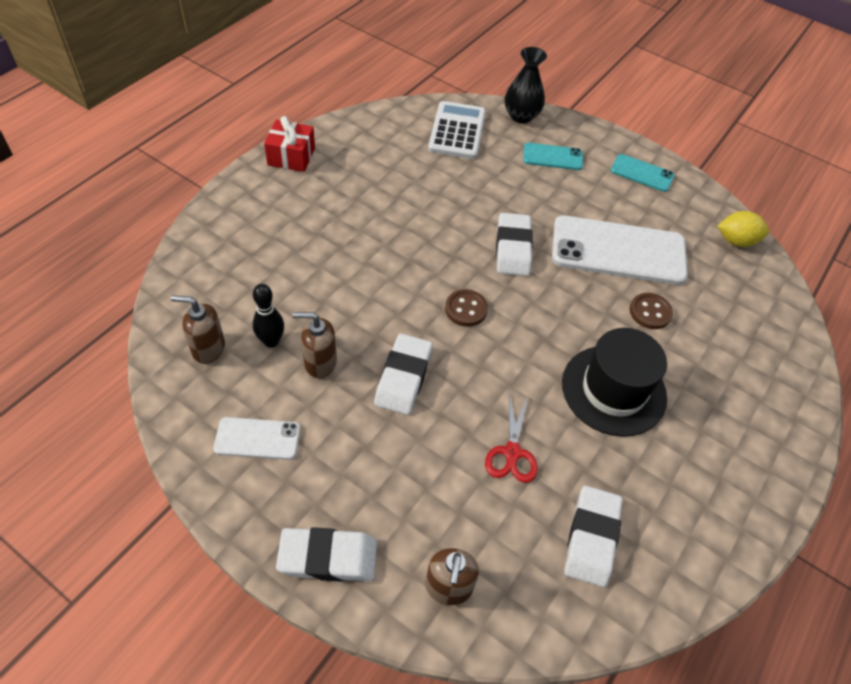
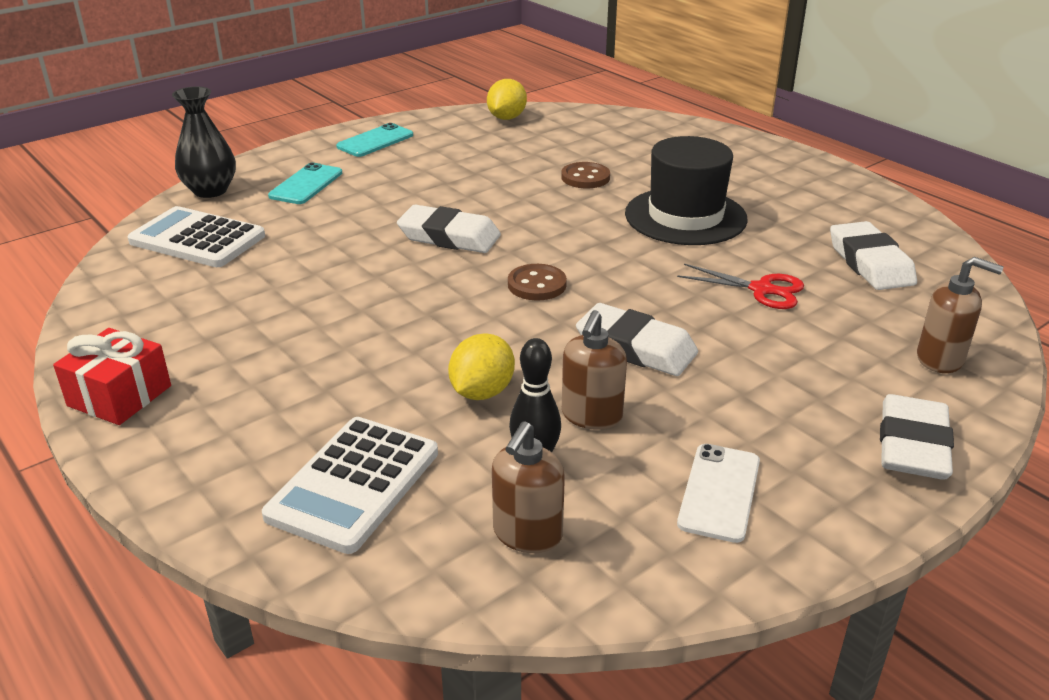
camera: 70 degrees left, 20 degrees down
white phone [552,215,688,285] -> none
white eraser [564,486,623,587] -> white eraser turned 45 degrees clockwise [830,221,917,290]
none -> white calculator [262,417,438,554]
none -> yellow lemon [448,333,515,400]

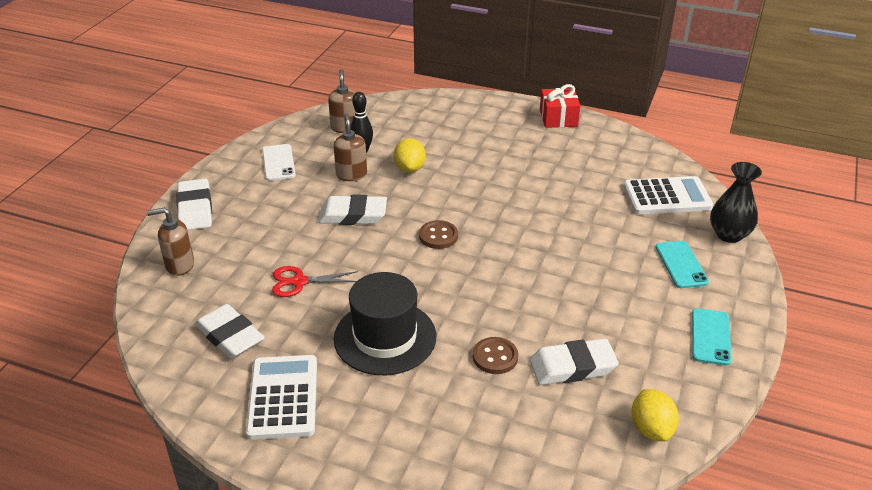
camera: 150 degrees right, 5 degrees up
white calculator [262,417,438,554] -> white calculator moved to [246,355,317,440]
white eraser [397,205,501,253] -> white eraser moved to [530,339,619,385]

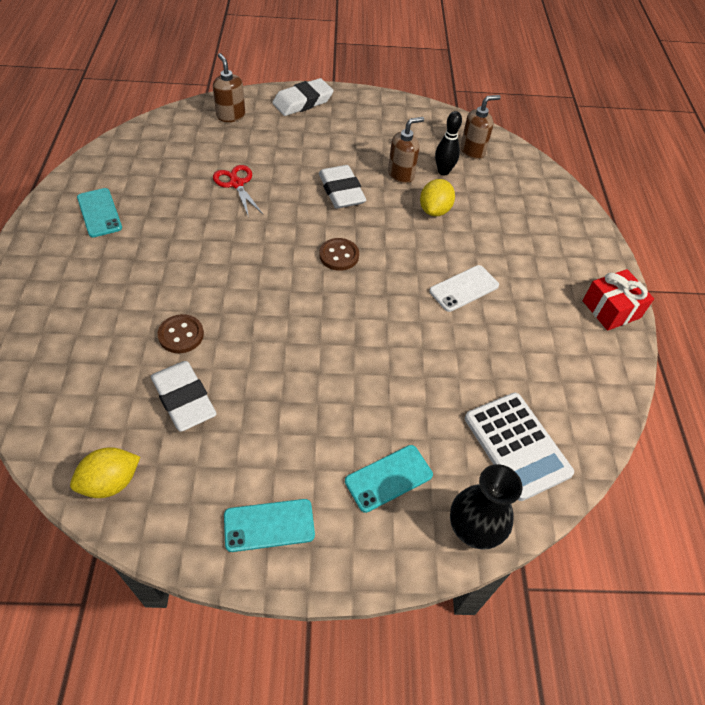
camera: 65 degrees right, 15 degrees up
white eraser [195,304,265,359] -> none
white calculator [246,355,317,440] -> turquoise phone [77,188,122,237]
white phone [262,144,296,181] -> white phone moved to [429,265,499,312]
black hat [334,272,436,375] -> none
yellow lemon [394,138,426,173] -> yellow lemon turned 45 degrees counterclockwise [420,179,455,216]

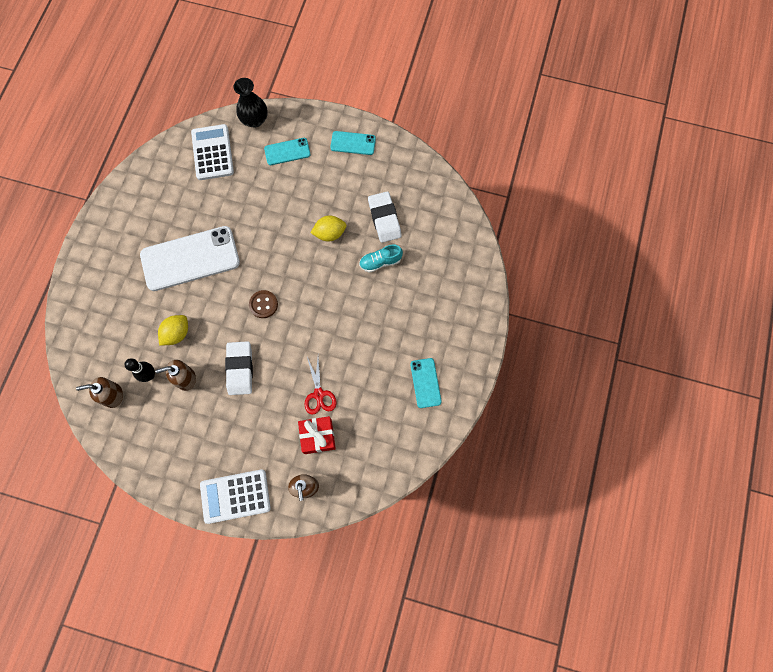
camera: 160 degrees left, 20 degrees up
yellow lemon [70,447,140,498] -> yellow lemon moved to [311,216,347,241]
brown button [158,314,204,353] -> turquoise shoe [359,245,403,273]
white eraser [272,78,334,116] -> white calculator [200,470,271,524]
white phone [429,265,499,312] -> white phone [140,226,240,291], size x2.02
red gift [583,269,654,331] -> red gift moved to [298,416,336,454]

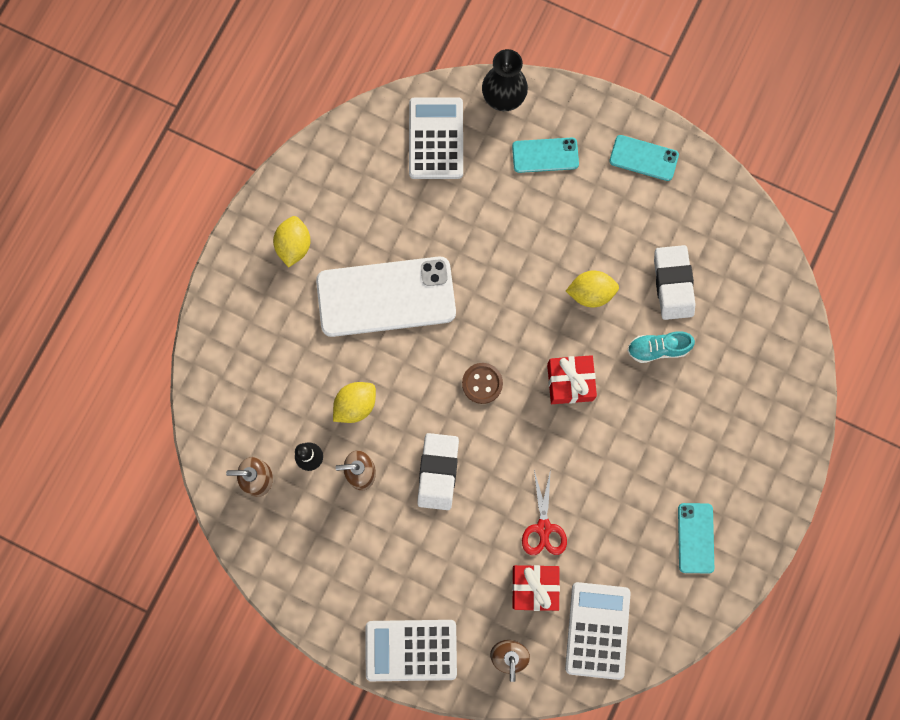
camera: 10 degrees right, 5 degrees up
none -> yellow lemon [273,216,311,267]
none -> red gift [547,355,597,404]
none -> white calculator [565,582,631,680]

